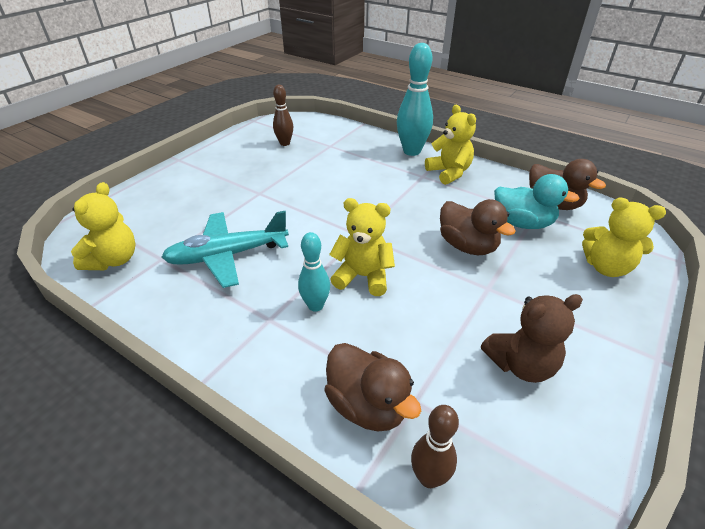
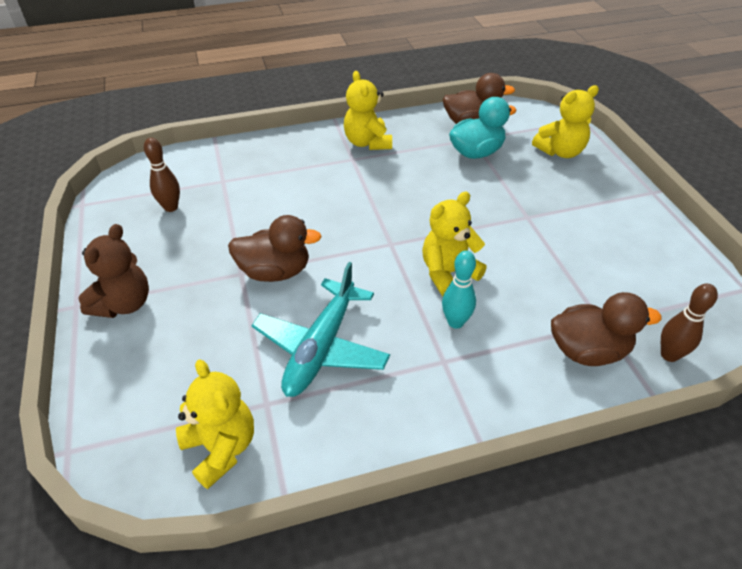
camera: 50 degrees left, 5 degrees up
turquoise bowling pin [397,43,433,156] -> none
yellow teddy bear [425,105,476,185] -> yellow teddy bear turned 120 degrees counterclockwise [344,71,392,150]
brown duck [440,199,516,255] -> brown duck moved to [228,215,322,282]
brown teddy bear [481,294,583,383] -> brown teddy bear moved to [78,224,149,318]

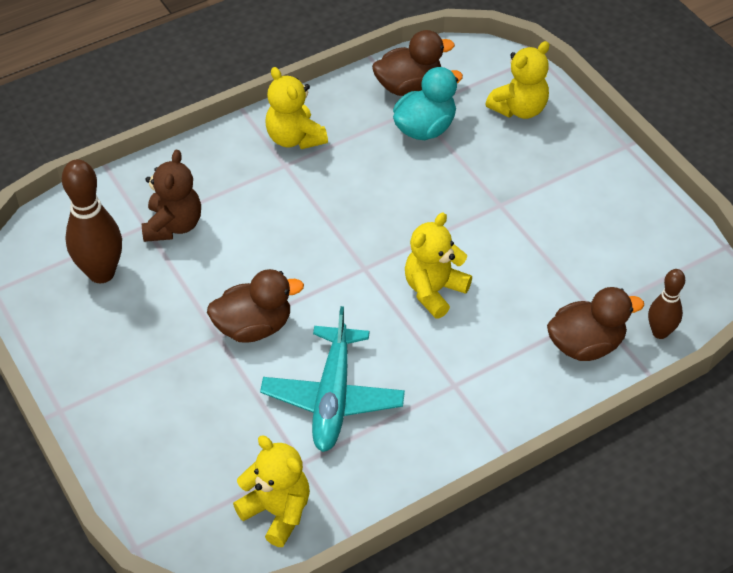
camera: 15 degrees left, 5 degrees up
brown teddy bear [78,224,149,318] -> brown teddy bear moved to [142,150,201,242]
brown bowling pin [144,138,180,212] -> brown bowling pin [62,159,122,283], size x1.70
turquoise bowling pin [442,251,476,329] -> none

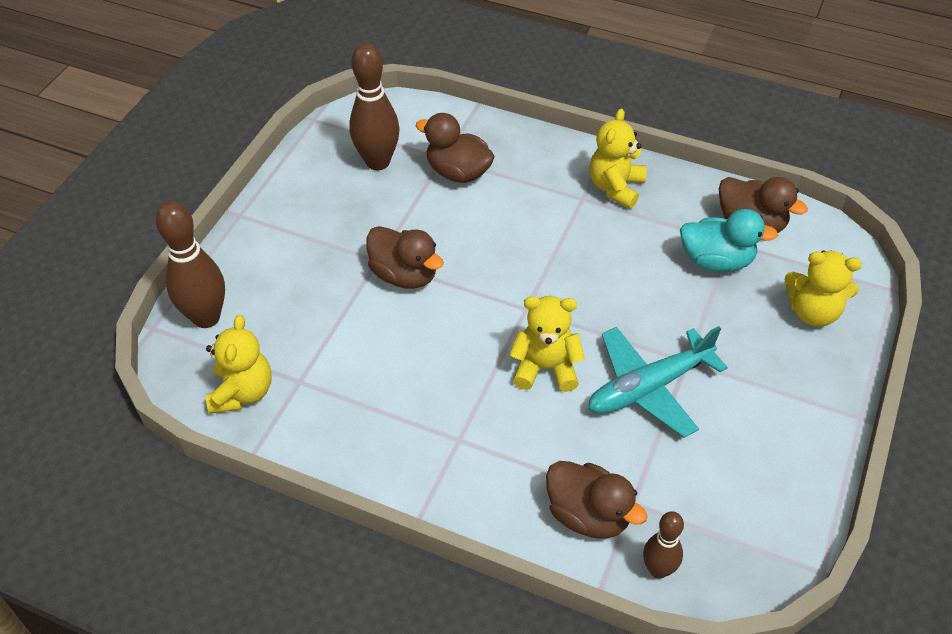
camera: 55 degrees right, 0 degrees up
brown teddy bear [142,150,201,242] -> brown duck [416,113,495,183]
turquoise plane [260,306,405,452] -> turquoise plane moved to [588,326,728,438]
none -> brown bowling pin [156,201,225,328]

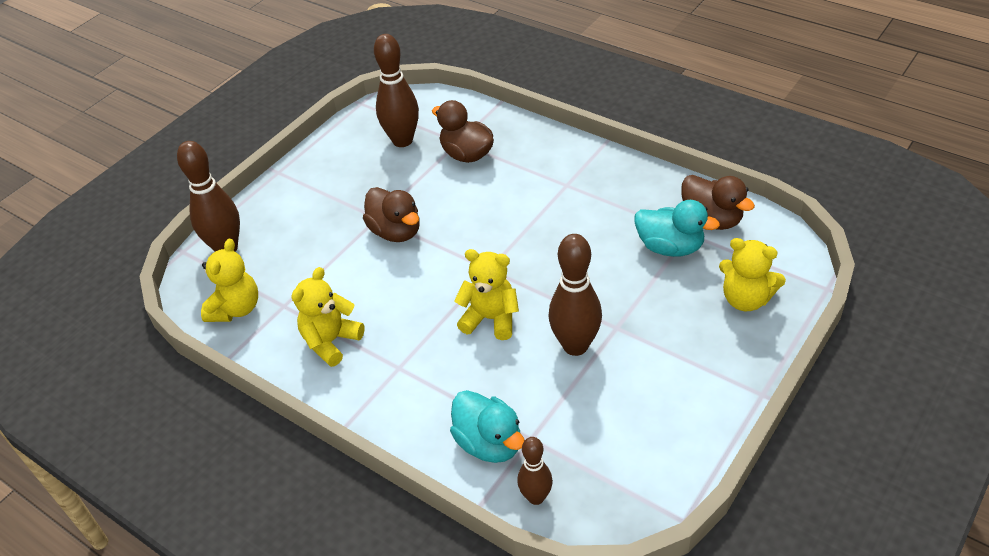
camera: 15 degrees right, 5 degrees down
brown duck [546,461,647,539] -> turquoise duck [450,390,525,463]
turquoise plane [588,326,728,438] -> brown bowling pin [549,234,602,356]
yellow teddy bear [589,109,647,209] -> yellow teddy bear moved to [291,267,365,367]

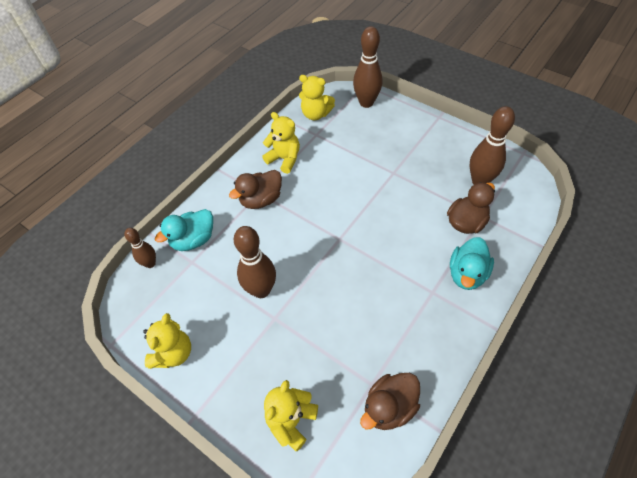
camera: 90 degrees right, 10 degrees up
brown duck [363,187,420,242] -> brown duck moved to [229,170,282,209]
yellow teddy bear [454,249,519,340] -> yellow teddy bear moved to [143,313,191,369]
turquoise duck [634,200,720,257] -> turquoise duck moved to [450,237,494,290]

